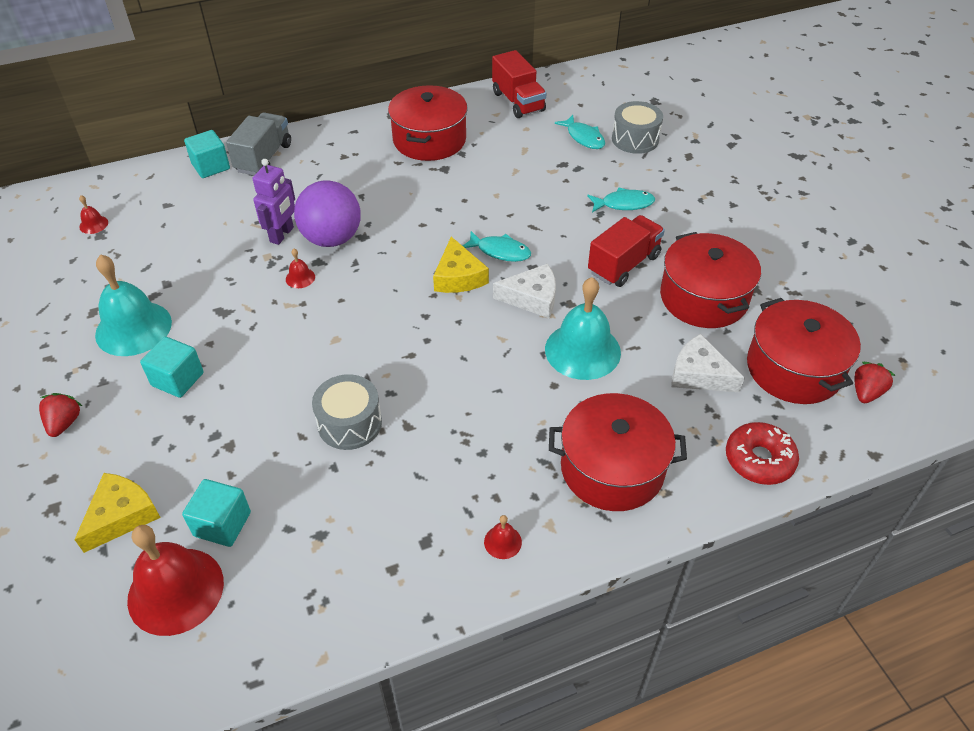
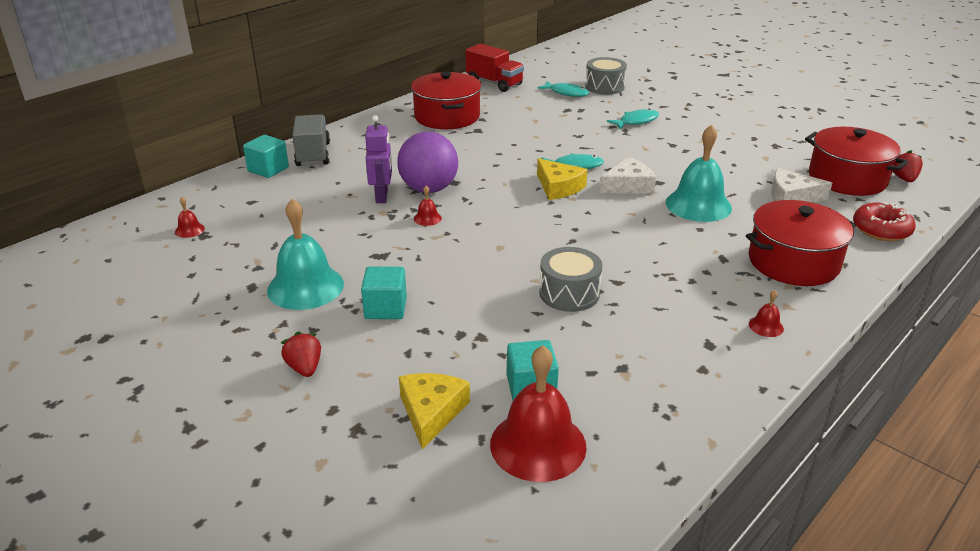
camera: 25 degrees left, 15 degrees down
red truck [588,215,665,287] -> none
red pot [660,232,761,328] -> none

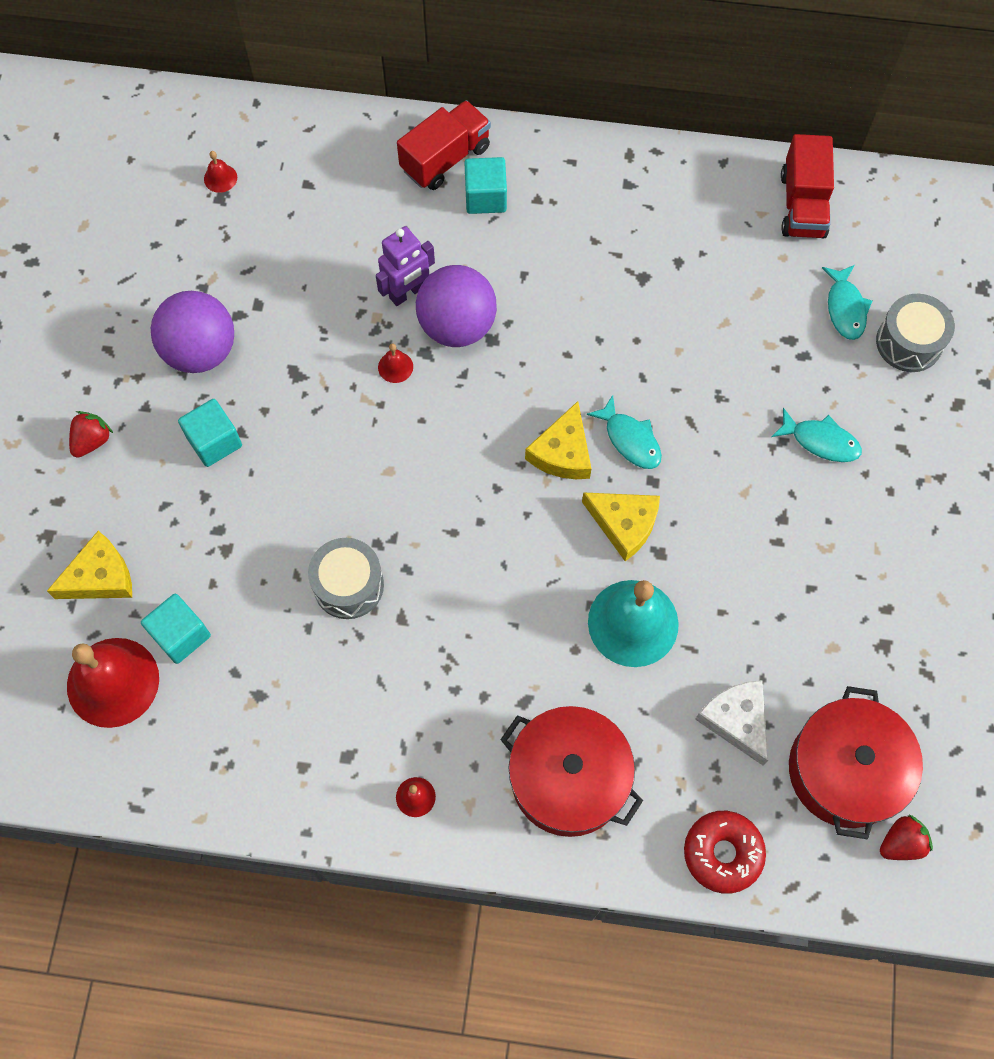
camera: 55 degrees right, 35 degrees up
turquoise cube [243,135,289,178] -> turquoise cube moved to [464,157,507,214]
turquoise bell [267,199,344,310] -> purple ball [151,291,234,373]
grey truck [292,114,330,166] -> red truck [397,100,491,190]
red pot [411,72,481,129] -> none
white cheese [599,157,656,194] -> yellow cheese [582,492,660,561]

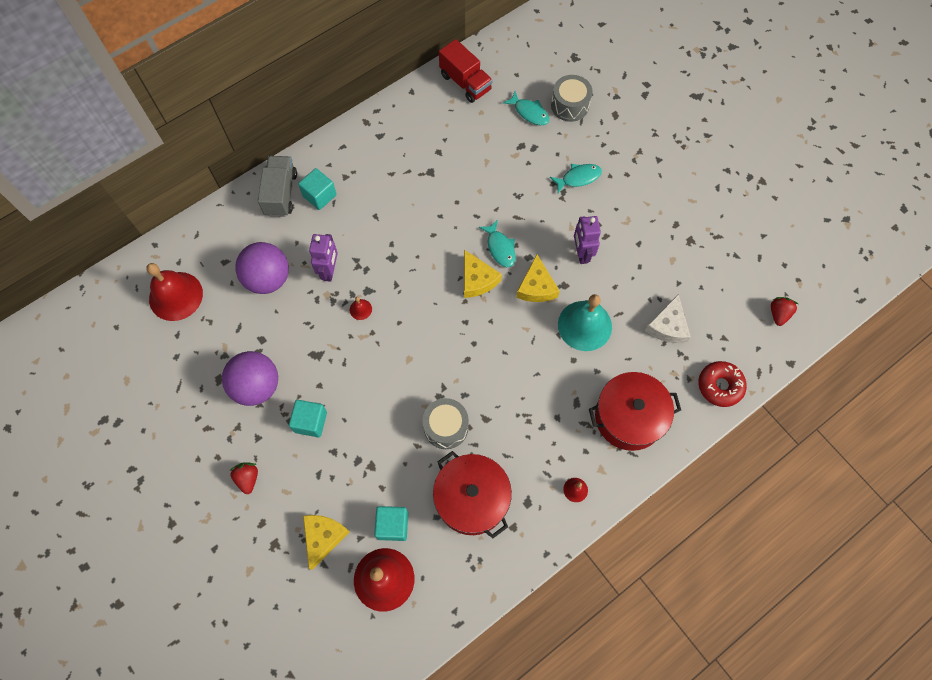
camera: 45 degrees left, 0 degrees up
red bell [204,151,237,193] -> red bell [146,263,203,321], size x2.39
red truck [397,100,491,190] -> grey truck [258,156,297,217]
purple ball [416,265,497,347] -> purple ball moved to [235,242,289,294]
yellow cheese [582,492,660,561] -> yellow cheese turned 105 degrees clockwise [516,255,560,302]
turquoise fish [587,395,662,469] -> turquoise fish turned 60 degrees clockwise [479,220,516,267]
white cheese [695,680,768,765] -> white cheese turned 90 degrees counterclockwise [645,294,690,343]
red pot [789,686,923,839] -> red pot moved to [433,451,512,538]
none -> purple robot [574,216,601,264]

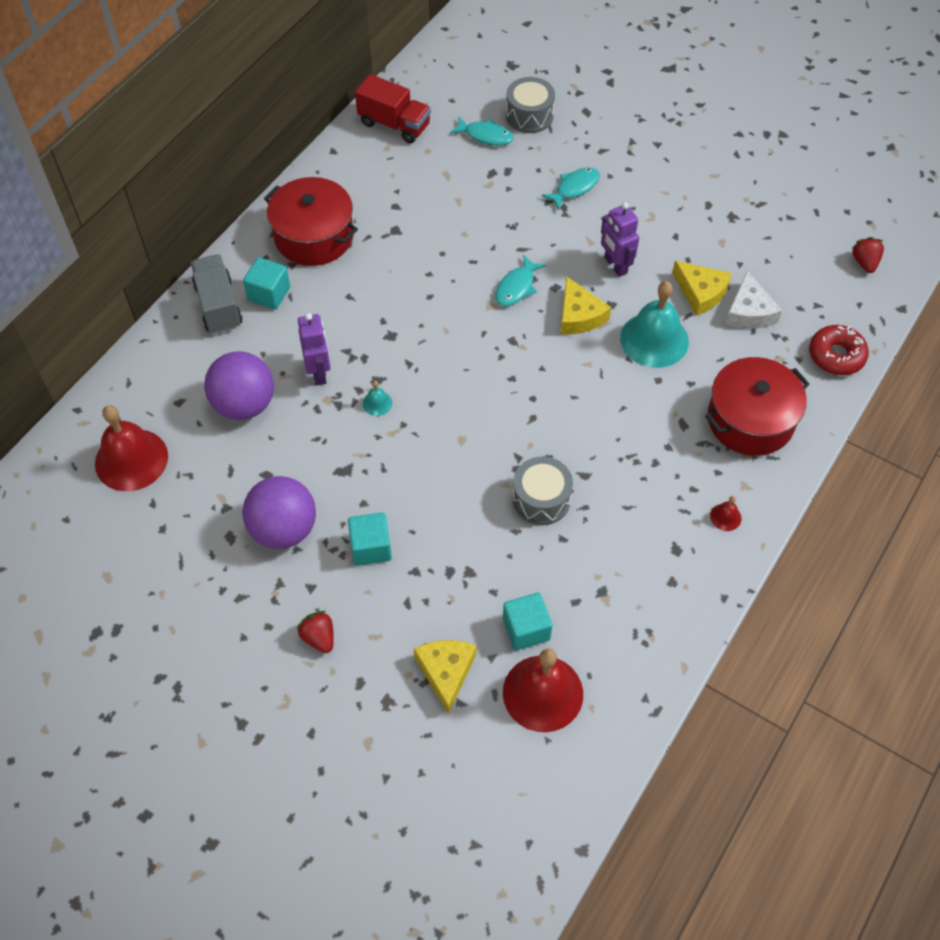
camera: 20 degrees left, 10 degrees down
red bell [350,297,372,320] -> turquoise bell [363,381,392,416]
red pot [433,451,512,538] -> red pot moved to [264,177,358,266]
yellow cheese [464,250,502,298] -> yellow cheese moved to [672,261,732,316]
turquoise fish [479,220,516,267] -> turquoise fish turned 75 degrees clockwise [495,254,546,306]

